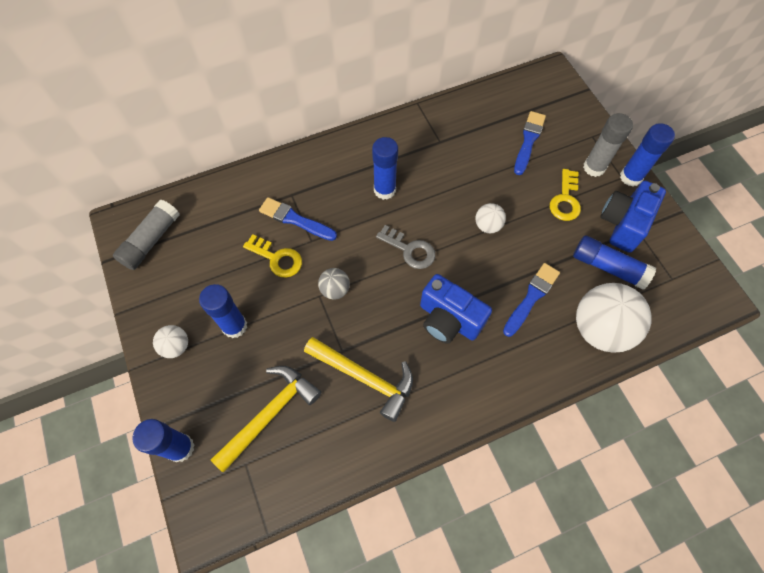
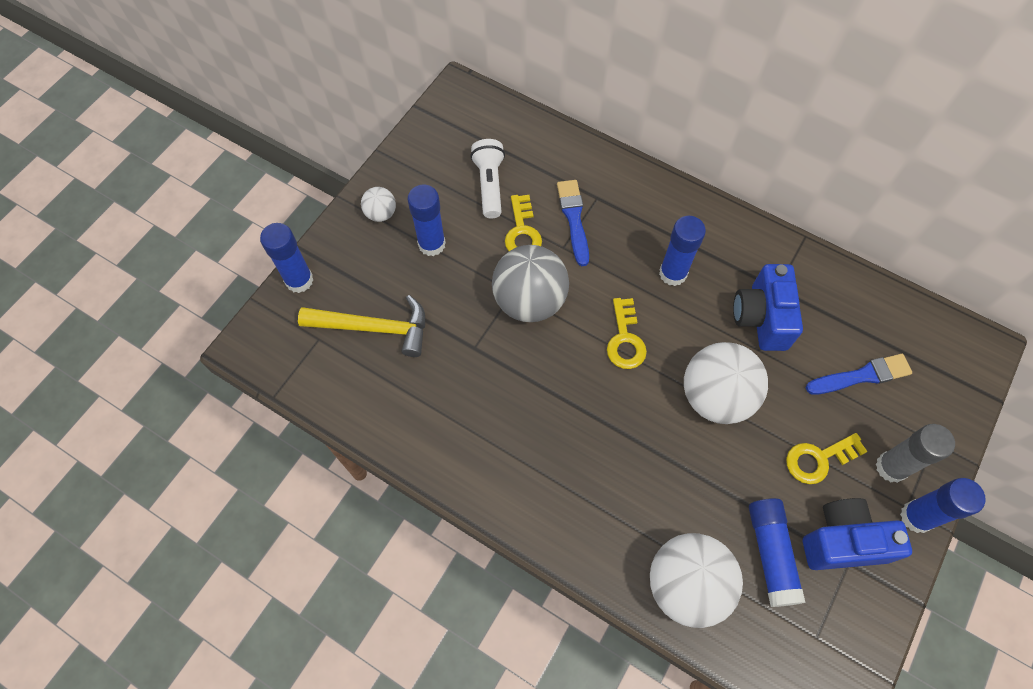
camera: 55 degrees right, 0 degrees up
grey glue stick [113,200,180,270] -> none
yellow hammer [304,337,413,422] -> none
grey ball [318,268,350,300] -> grey ball [492,245,569,322], size x2.07
grey key [376,225,435,269] -> yellow key [607,298,647,369]
blue camera [420,274,492,344] -> blue camera moved to [733,264,803,351]
white ball [475,203,506,233] -> white ball [684,342,768,424], size x2.07
blue brush [503,263,560,337] -> none
none -> white flashlight [470,139,505,219]

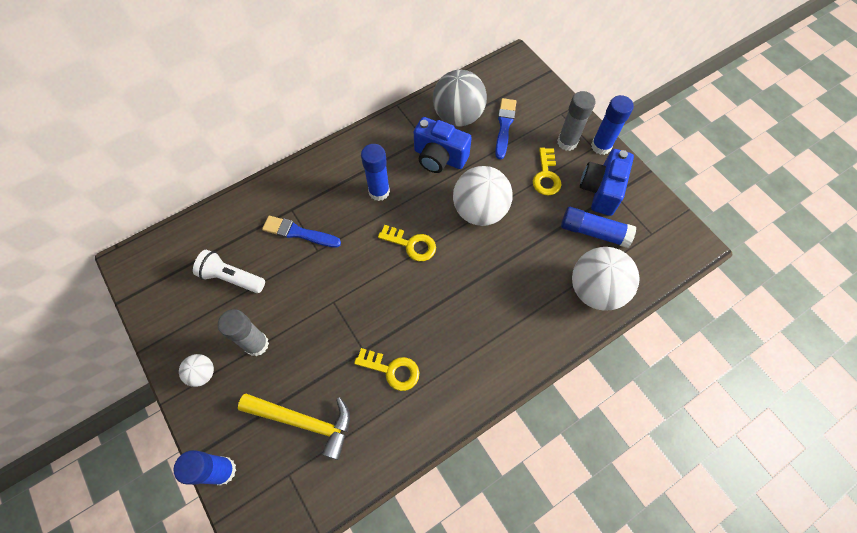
camera: 65 degrees left, 0 degrees up
yellow hammer [298,295,425,357] -> yellow hammer turned 75 degrees clockwise [238,394,350,460]
blue glue stick [408,185,446,256] -> grey glue stick [218,309,269,356]
grey ball [492,245,569,322] -> grey ball moved to [433,70,487,126]
yellow key [505,195,542,251] -> yellow key moved to [354,348,420,391]

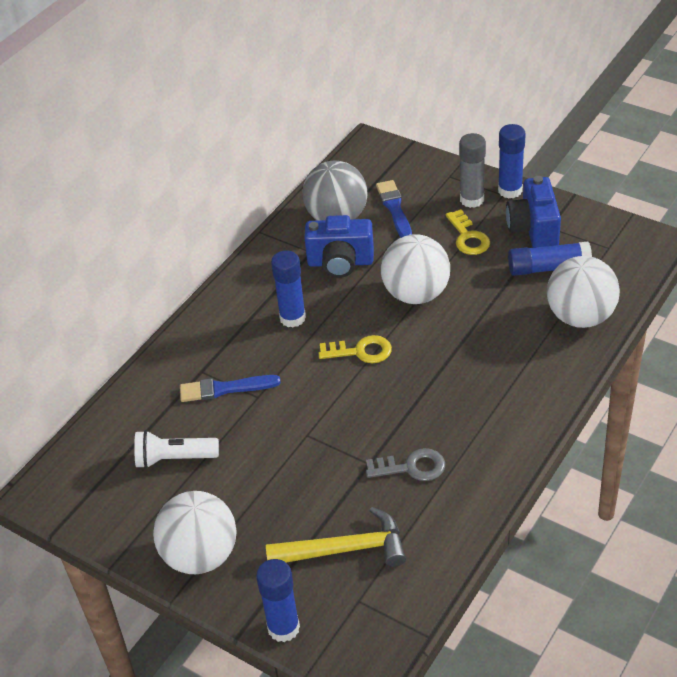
camera: 20 degrees left, 20 degrees down
white ball [179,354,214,387] -> white ball [153,491,237,574], size x2.07
grey glue stick [218,309,269,356] -> none
yellow key [354,348,420,391] -> grey key [366,448,445,481]

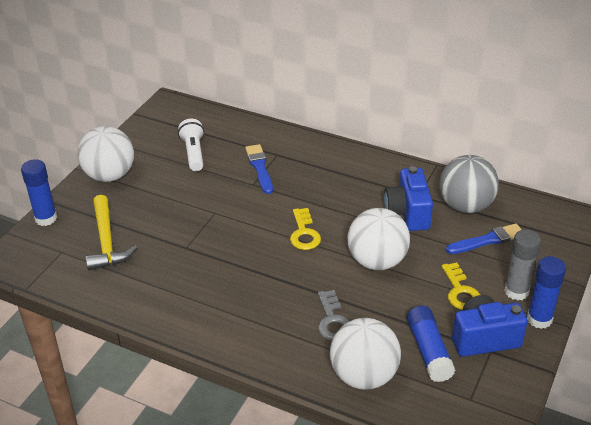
camera: 80 degrees right, 5 degrees down
blue glue stick [271,251,306,328] -> none
grey key [366,448,445,481] -> grey key moved to [318,290,350,341]
yellow key [446,209,490,255] -> yellow key turned 75 degrees counterclockwise [441,262,480,310]

